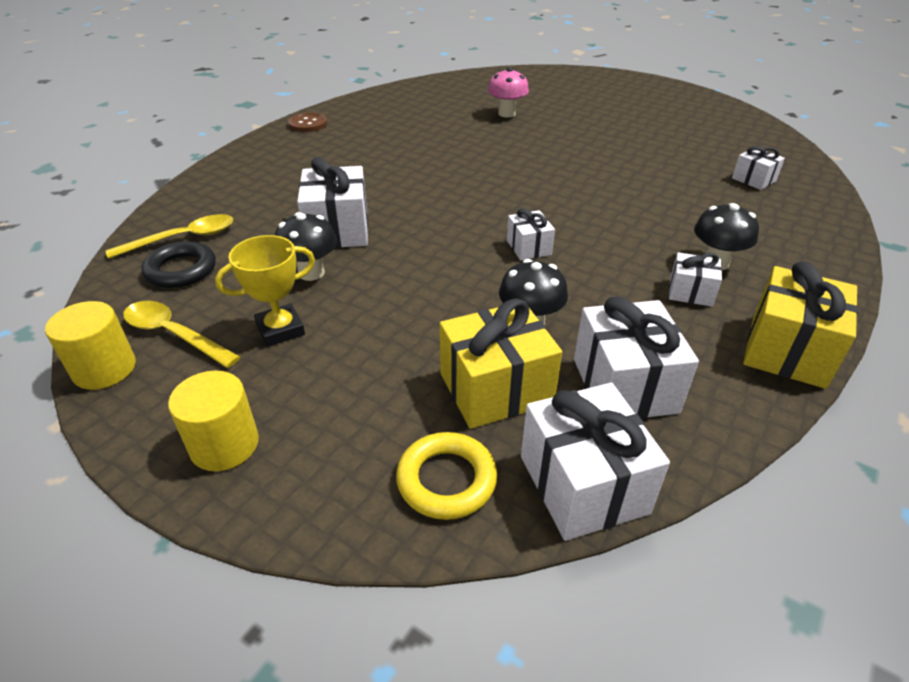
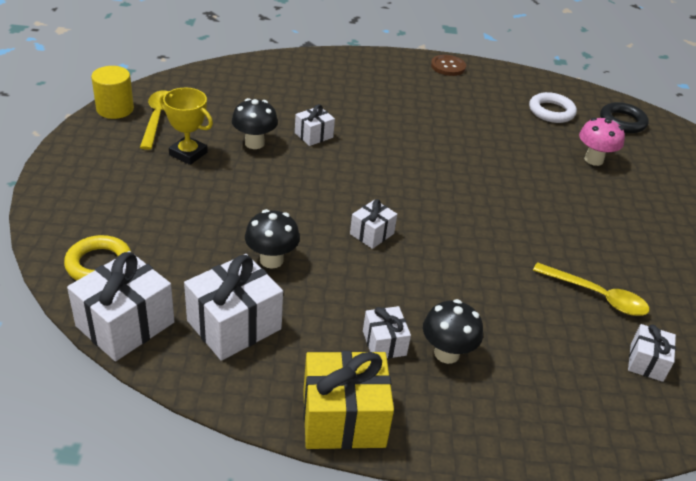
camera: 55 degrees right, 0 degrees up
yellow spoon [106,214,233,259] -> yellow spoon moved to [533,262,649,316]
black ring [142,241,216,288] -> black ring moved to [600,102,649,133]
yellow cylinder [168,371,259,471] -> none
white gift [297,157,368,248] -> white gift [295,104,335,146], size x0.55
yellow gift [440,298,562,429] -> none
none -> white ring [529,92,577,123]

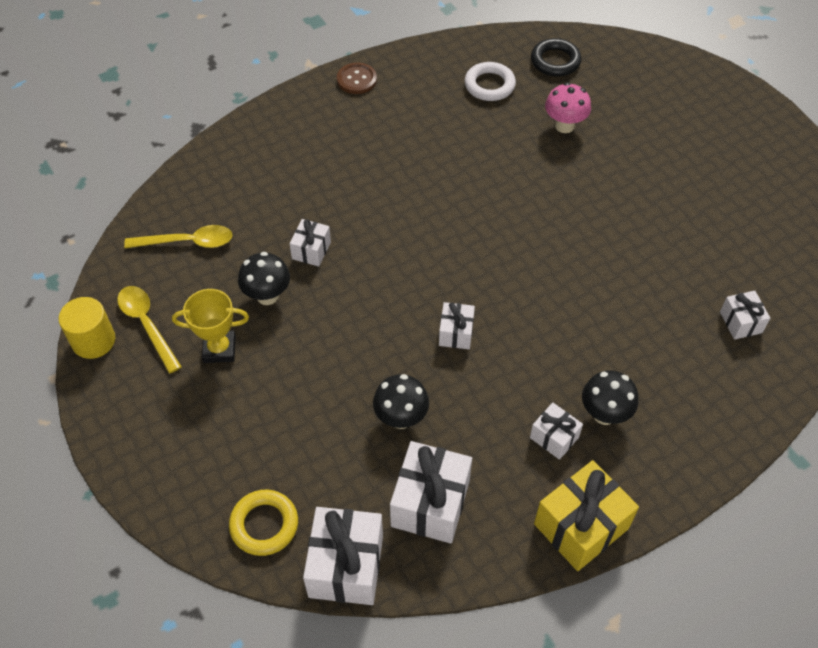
camera: 30 degrees left, 15 degrees up
yellow spoon [533,262,649,316] -> yellow spoon moved to [124,225,233,248]

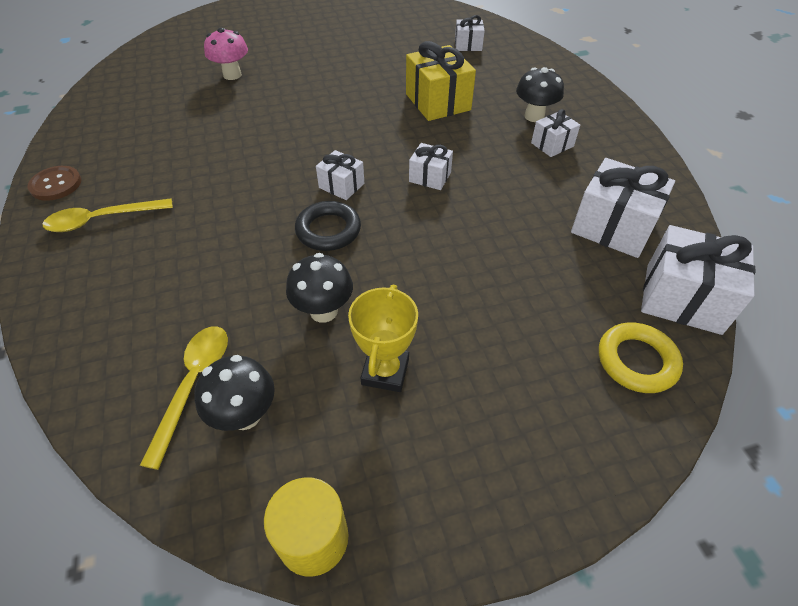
camera: 75 degrees left, 5 degrees down
yellow spoon [117,286,182,373] -> yellow spoon moved to [42,198,173,232]
white gift [289,219,331,267] -> white gift moved to [316,150,364,200]
black mushroom [373,374,429,429] -> black mushroom moved to [194,355,275,431]
white ring [464,62,516,101] -> none
black ring [531,38,581,76] -> black ring moved to [295,201,361,251]
yellow gift [534,460,639,571] -> yellow gift moved to [406,41,476,121]

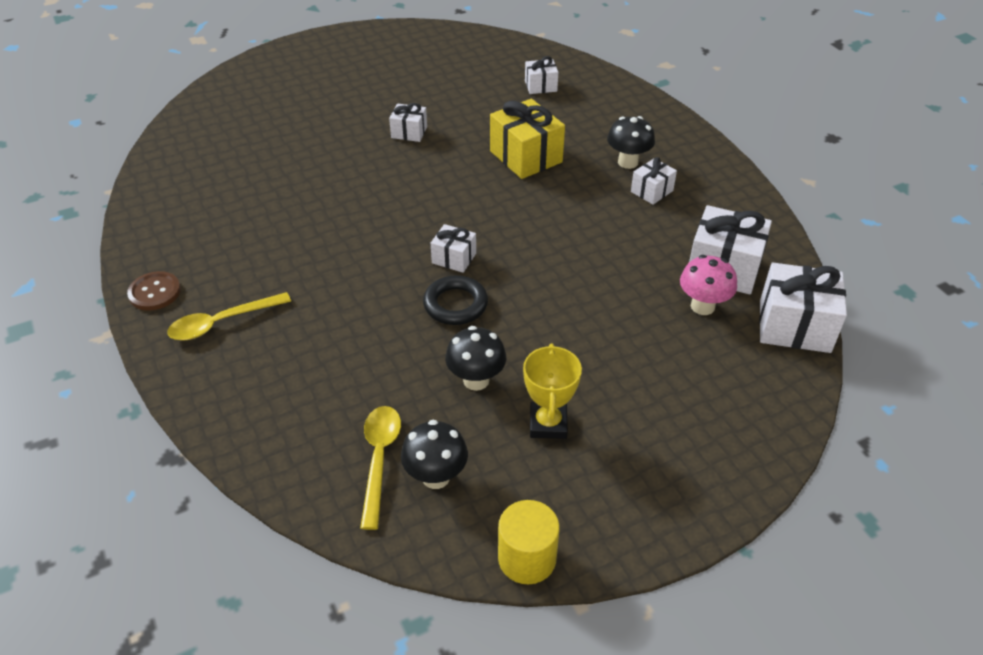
camera: 10 degrees left, 5 degrees down
pink mushroom [204,28,248,80] -> pink mushroom moved to [680,255,737,315]
white gift [409,143,453,190] -> white gift moved to [389,103,427,142]
yellow ring [599,322,683,393] -> none

